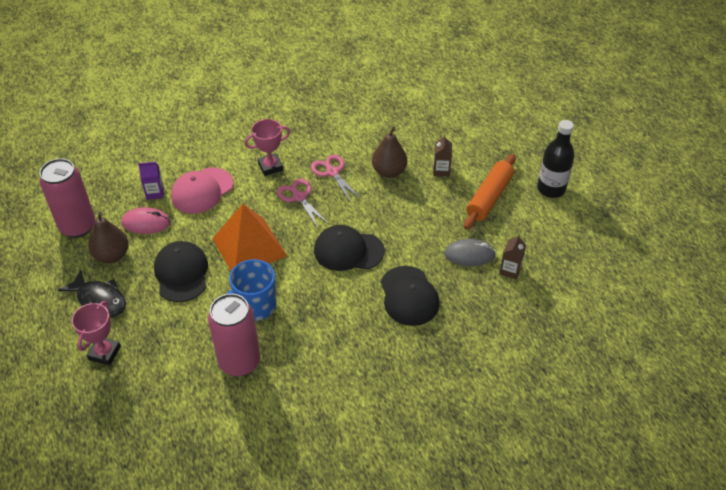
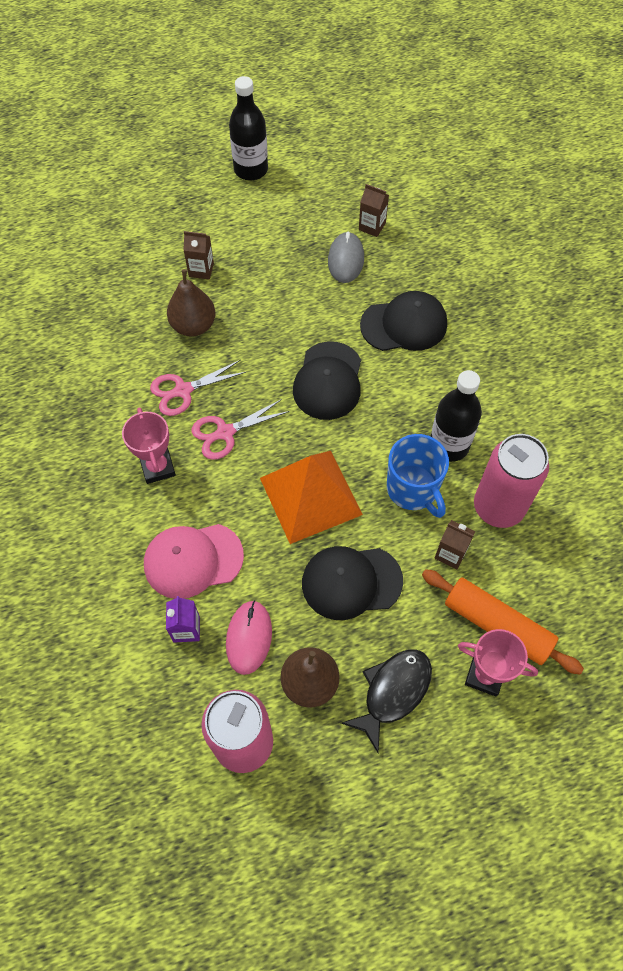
camera: 85 degrees left, 15 degrees up
pink cap [171,168,233,214] -> pink cap turned 120 degrees clockwise [144,524,244,599]
orange rolling pin [464,154,516,229] -> orange rolling pin moved to [422,569,584,674]
none -> black bottle [430,370,482,462]
none -> brown carton [434,520,475,569]

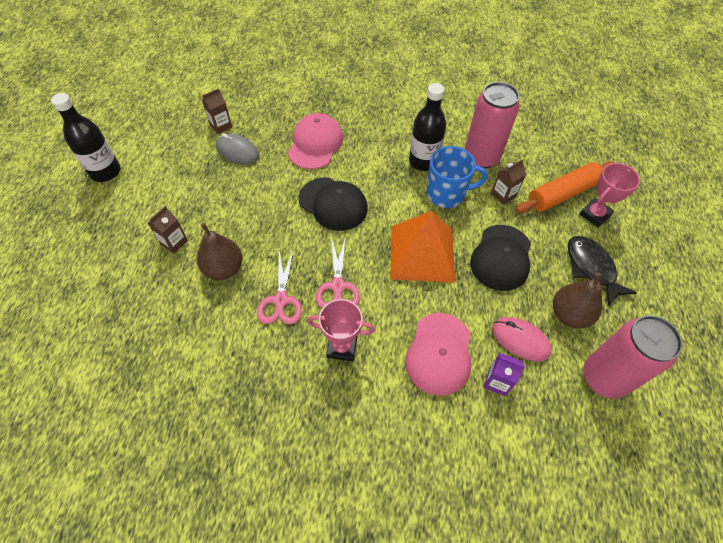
camera: 65 degrees left, 5 degrees down
black cap [360,291,447,351] -> pink cap [288,113,343,169]

